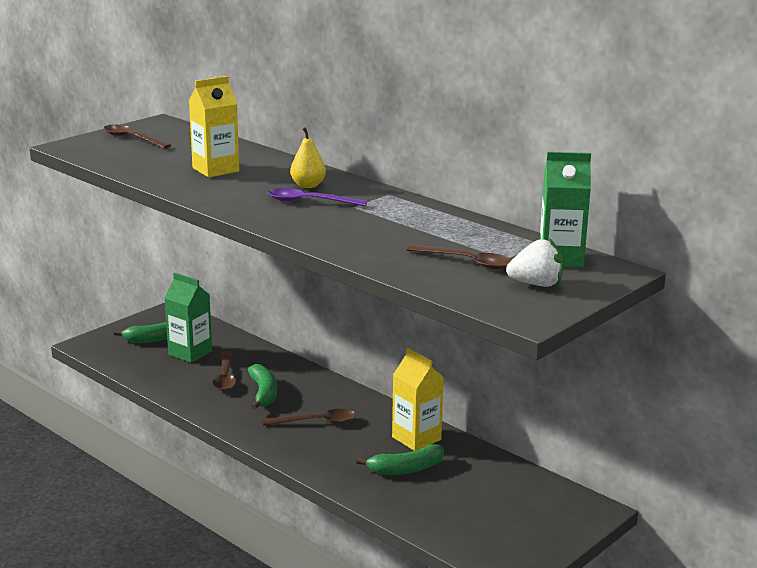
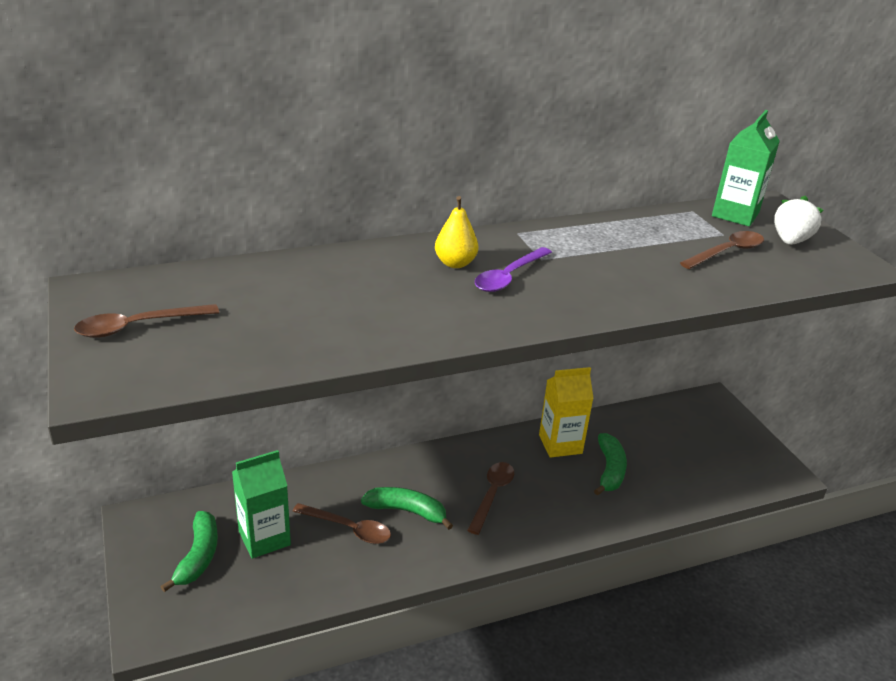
camera: 65 degrees left, 10 degrees up
yellow carton [189,76,239,177] -> none

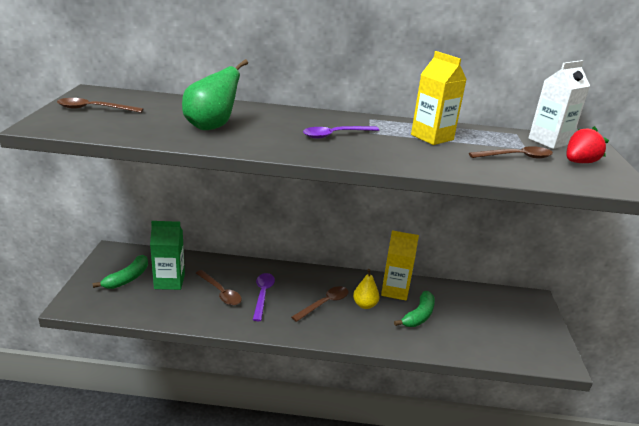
camera: 25 degrees right, 5 degrees down
green banana [361,487,453,530] -> purple spoon [253,273,275,321]
yellow pear [435,196,479,268] -> yellow pear moved to [353,269,380,309]
green carton [712,110,780,226] -> white carton [528,60,590,149]
white strawberry [774,196,824,245] -> red strawberry [567,126,609,163]
none -> green pear [182,59,248,130]
none -> yellow carton [411,51,467,145]

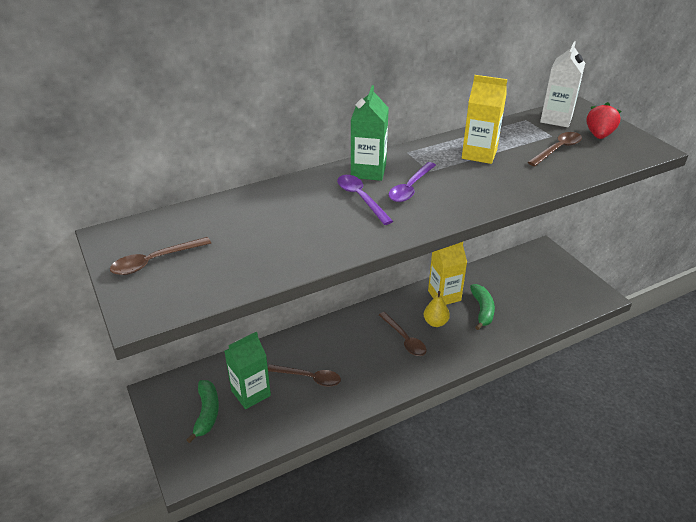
camera: 30 degrees left, 10 degrees up
green pear [182,59,248,130] -> none
purple spoon [253,273,275,321] -> purple spoon moved to [337,175,393,225]
brown spoon [291,286,349,322] -> brown spoon turned 135 degrees clockwise [379,312,426,356]
none -> green carton [351,85,389,181]

